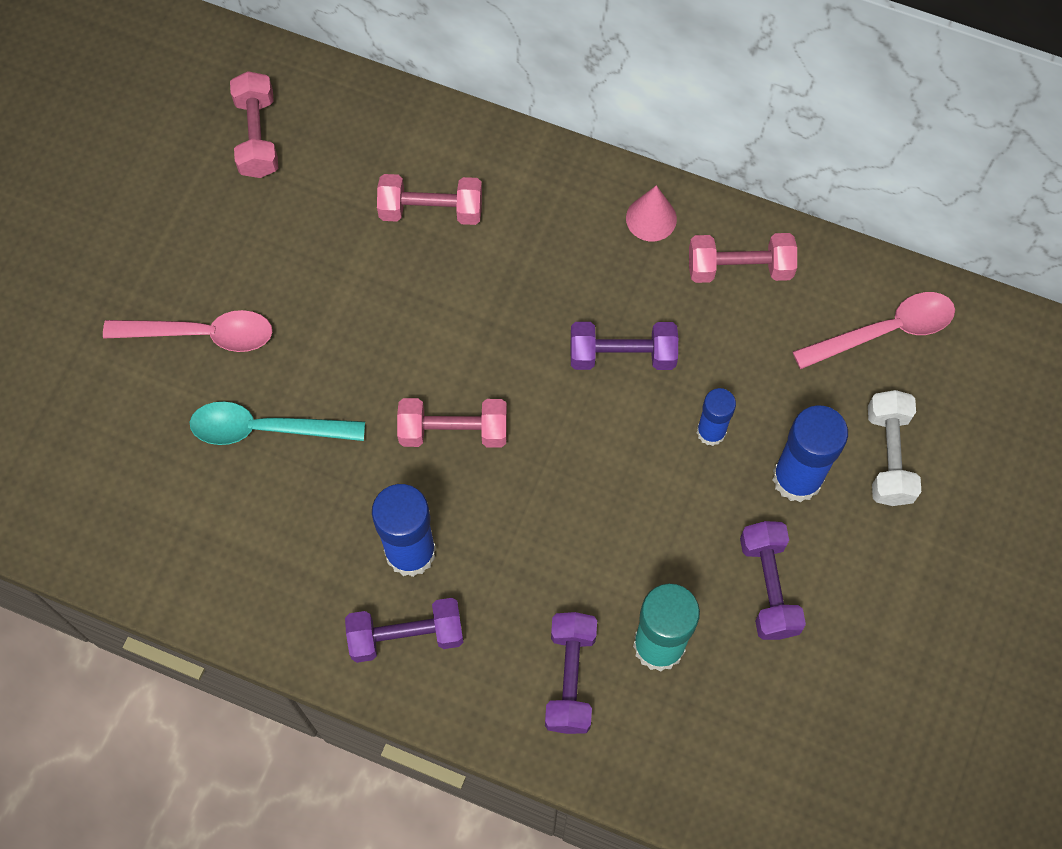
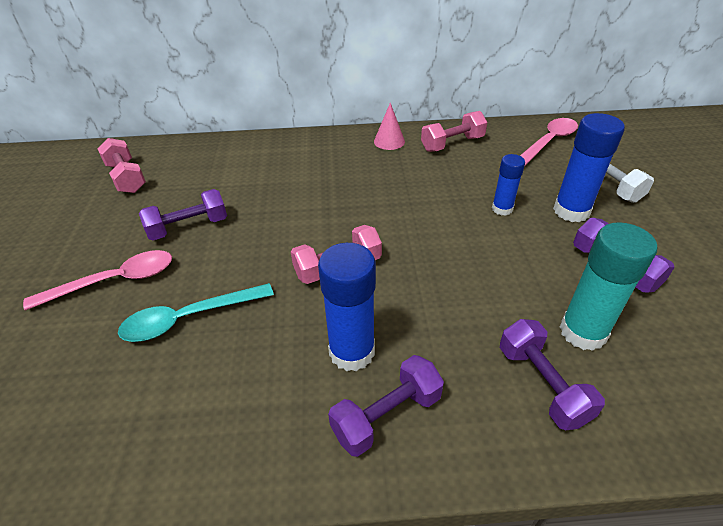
camera: 25 degrees left, 25 degrees down
pink dumbbell [377,174,482,225] -> none
purple dumbbell [571,322,678,370] -> purple dumbbell moved to [139,189,227,240]

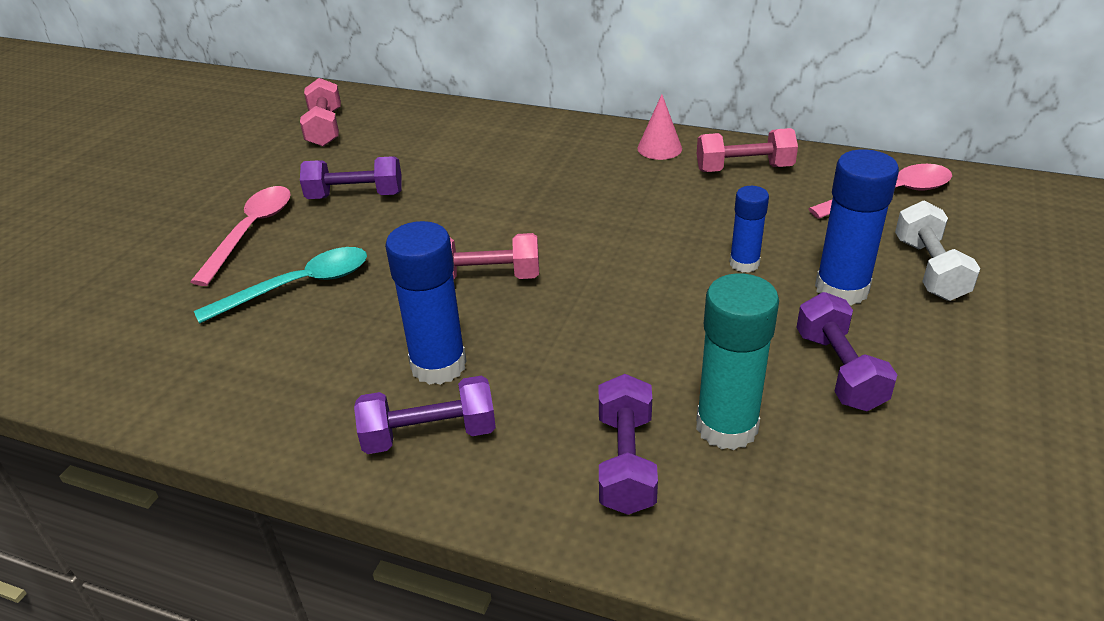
camera: 25 degrees right, 5 degrees down
pink spoon [23,250,172,310] -> pink spoon turned 75 degrees counterclockwise [190,186,291,286]
turquoise spoon [118,283,274,342] -> turquoise spoon turned 150 degrees clockwise [194,247,367,324]

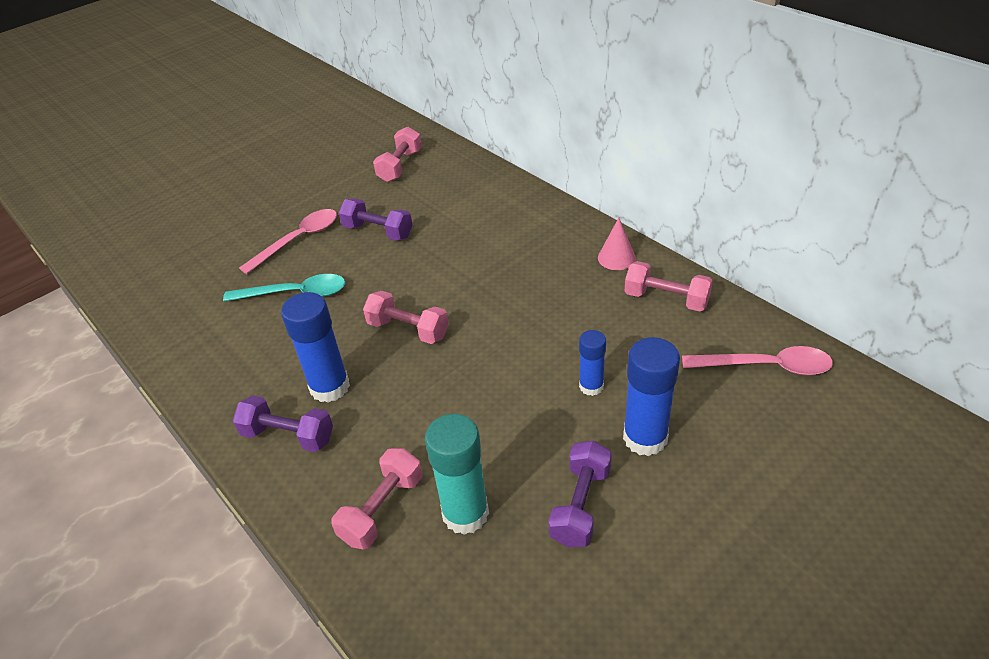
camera: 30 degrees right, 5 degrees up
purple dumbbell [599,374,658,515] -> pink dumbbell [331,448,422,550]
white dumbbell [895,201,981,301] -> none

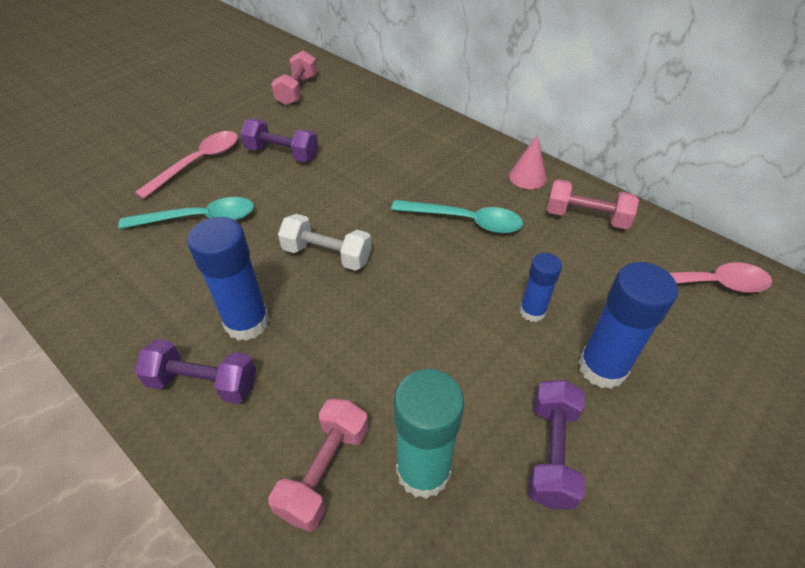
camera: 10 degrees left, 5 degrees up
pink dumbbell [363,291,449,344] -> white dumbbell [278,214,372,271]
none -> turquoise spoon [391,200,523,234]

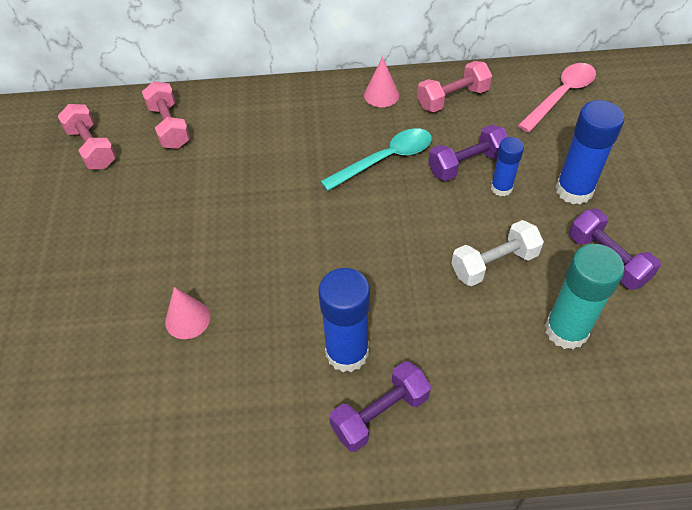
camera: 45 degrees left, 5 degrees up
turquoise spoon [118,197,254,229] -> pink cone [165,287,210,339]
pink spoon [135,131,238,199] -> none
purple dumbbell [240,119,318,162] -> purple dumbbell moved to [428,125,508,181]
pink dumbbell [268,398,368,531] -> pink dumbbell moved to [142,81,190,149]
white dumbbell [278,214,372,271] -> white dumbbell moved to [451,220,544,286]

